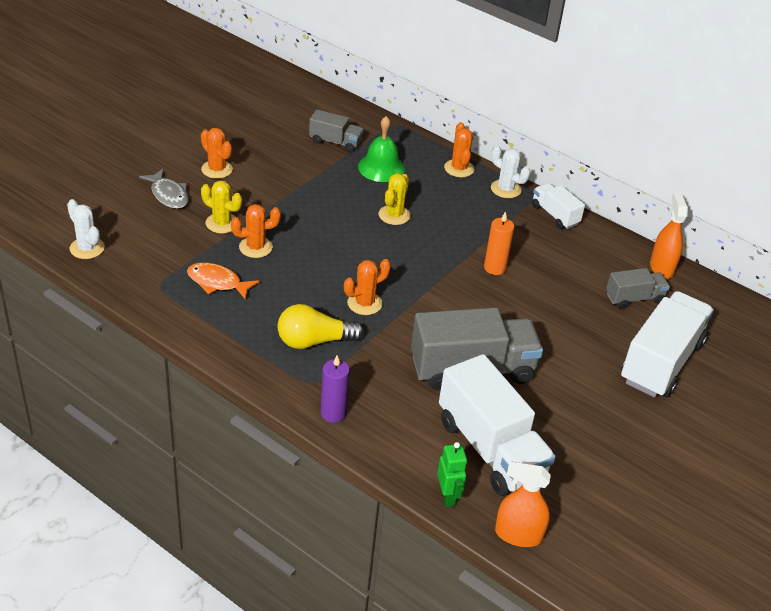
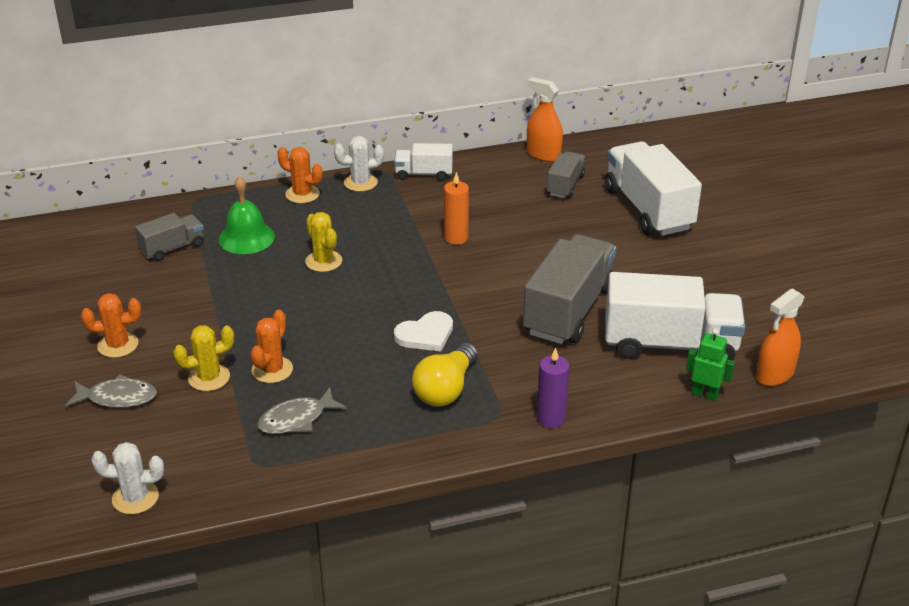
camera: 50 degrees left, 5 degrees down
orange fish [187,262,259,300] -> grey fish [257,387,347,434]
orange cactus [344,259,391,315] -> white heart [394,311,453,351]

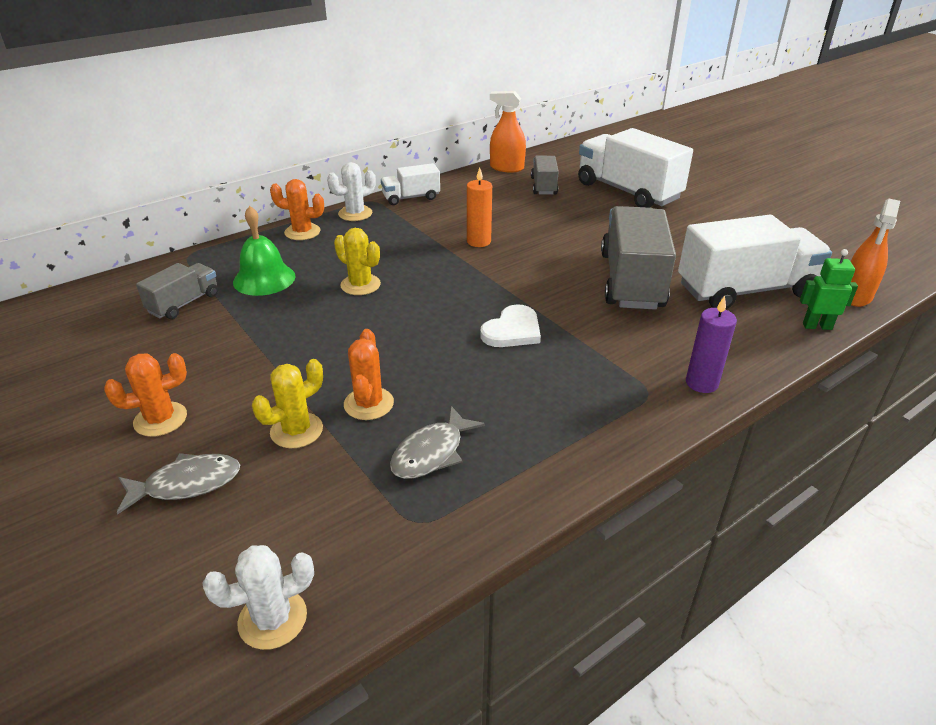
camera: 20 degrees left, 0 degrees up
yellow light bulb [412,343,478,407] -> none

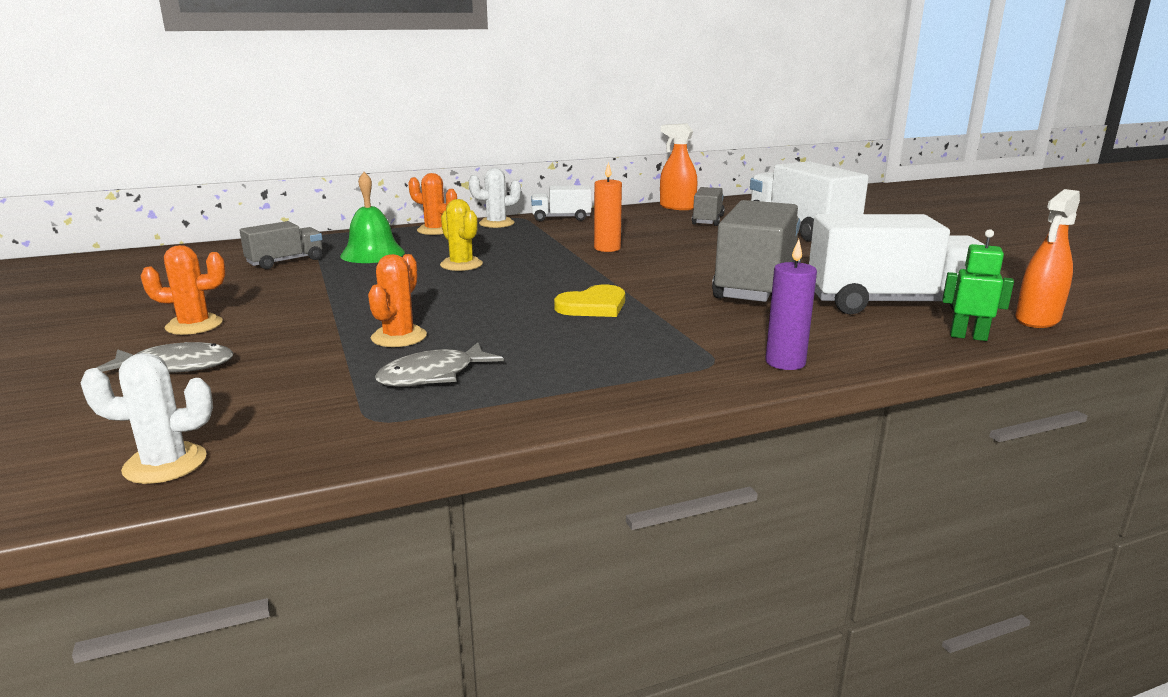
camera: 15 degrees right, 15 degrees down
yellow cactus [252,359,323,448] -> none
white heart [480,304,541,347] -> yellow heart [554,285,625,317]

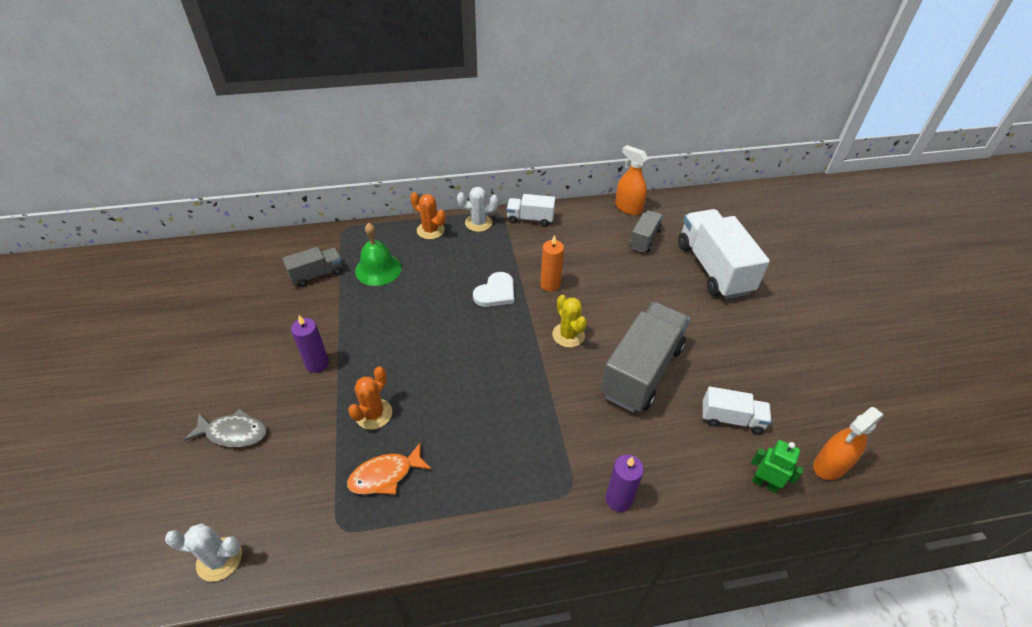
camera: 10 degrees right, 25 degrees up
orange cactus [141,245,226,335] -> none
grey fish [375,342,504,387] -> orange fish [347,443,432,495]
yellow cactus [440,199,483,271] -> yellow cactus moved to [552,295,587,347]
yellow heart [554,285,625,317] -> none
white truck [809,214,985,314] -> white truck [702,386,772,434], size x0.52
none -> purple candle [291,315,329,373]
none -> white heart [473,272,514,307]

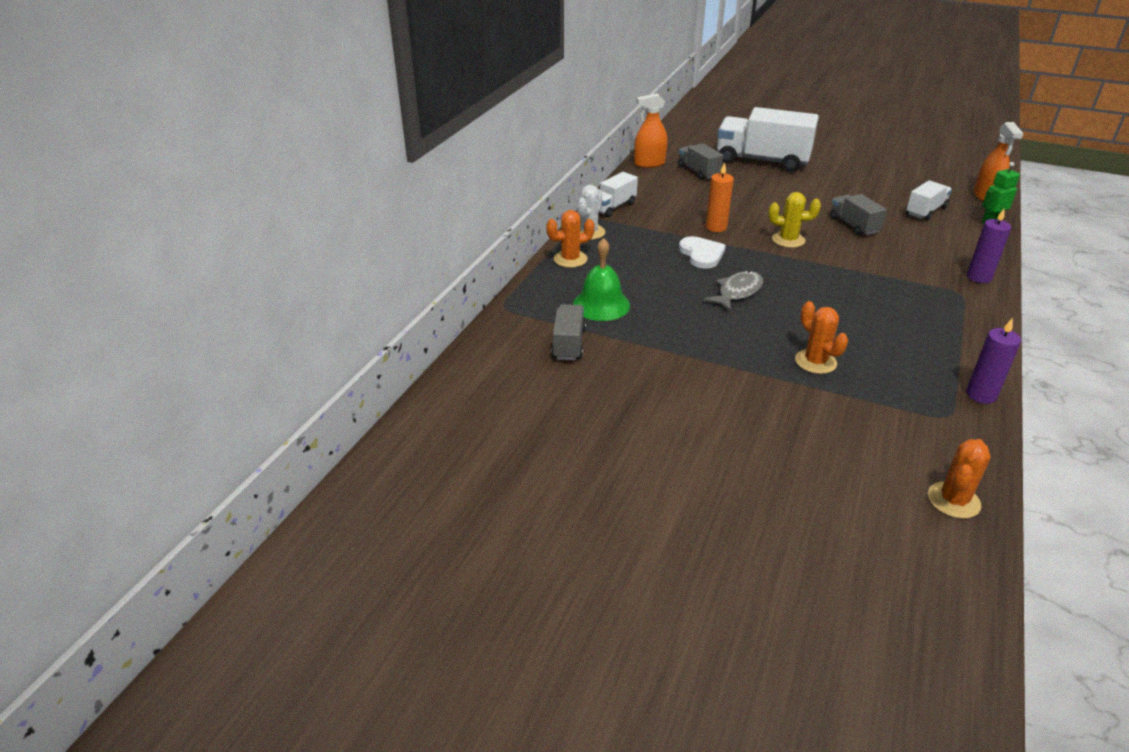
camera: 55 degrees left, 10 degrees down
white cactus [165,523,242,582] -> orange cactus [928,439,990,519]
grey fish [184,408,267,447] -> grey fish moved to [704,271,763,311]
purple candle [291,315,329,373] -> purple candle moved to [966,318,1021,404]
orange fish [347,443,432,495] -> none
grey truck [600,302,690,412] -> grey truck [830,194,887,236], size x0.52

